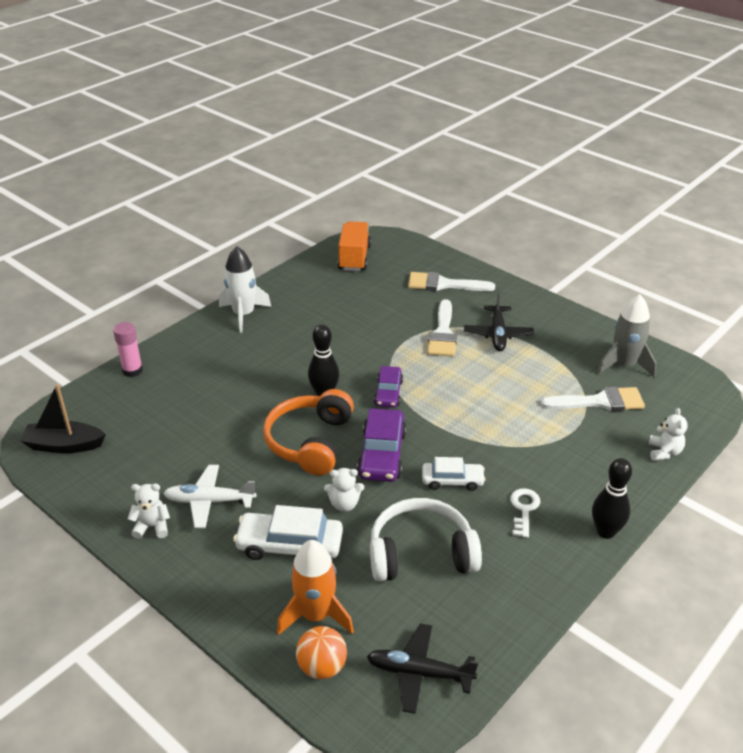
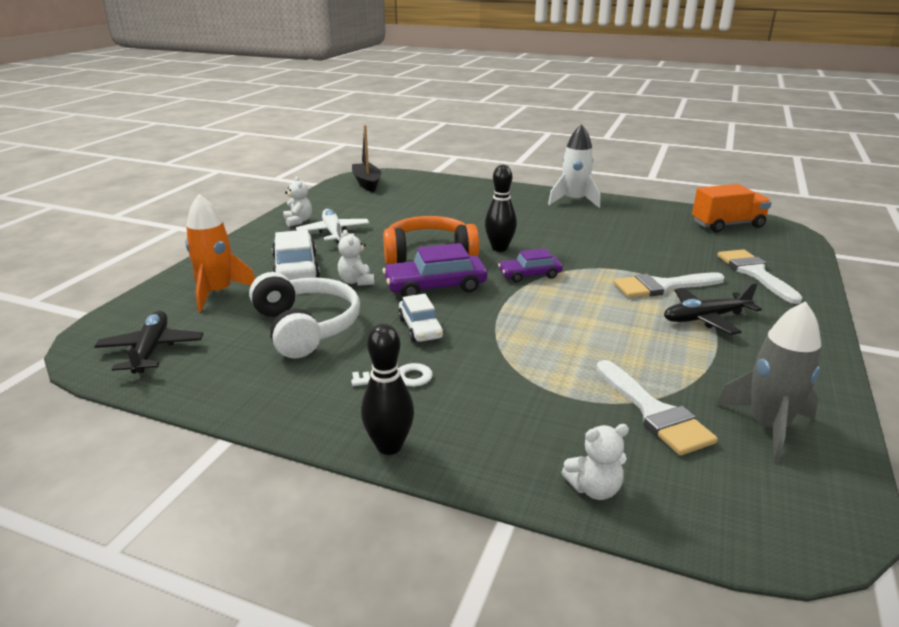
camera: 70 degrees right, 10 degrees down
pink glue stick [113,322,143,377] -> none
orange ball [296,626,347,679] -> none

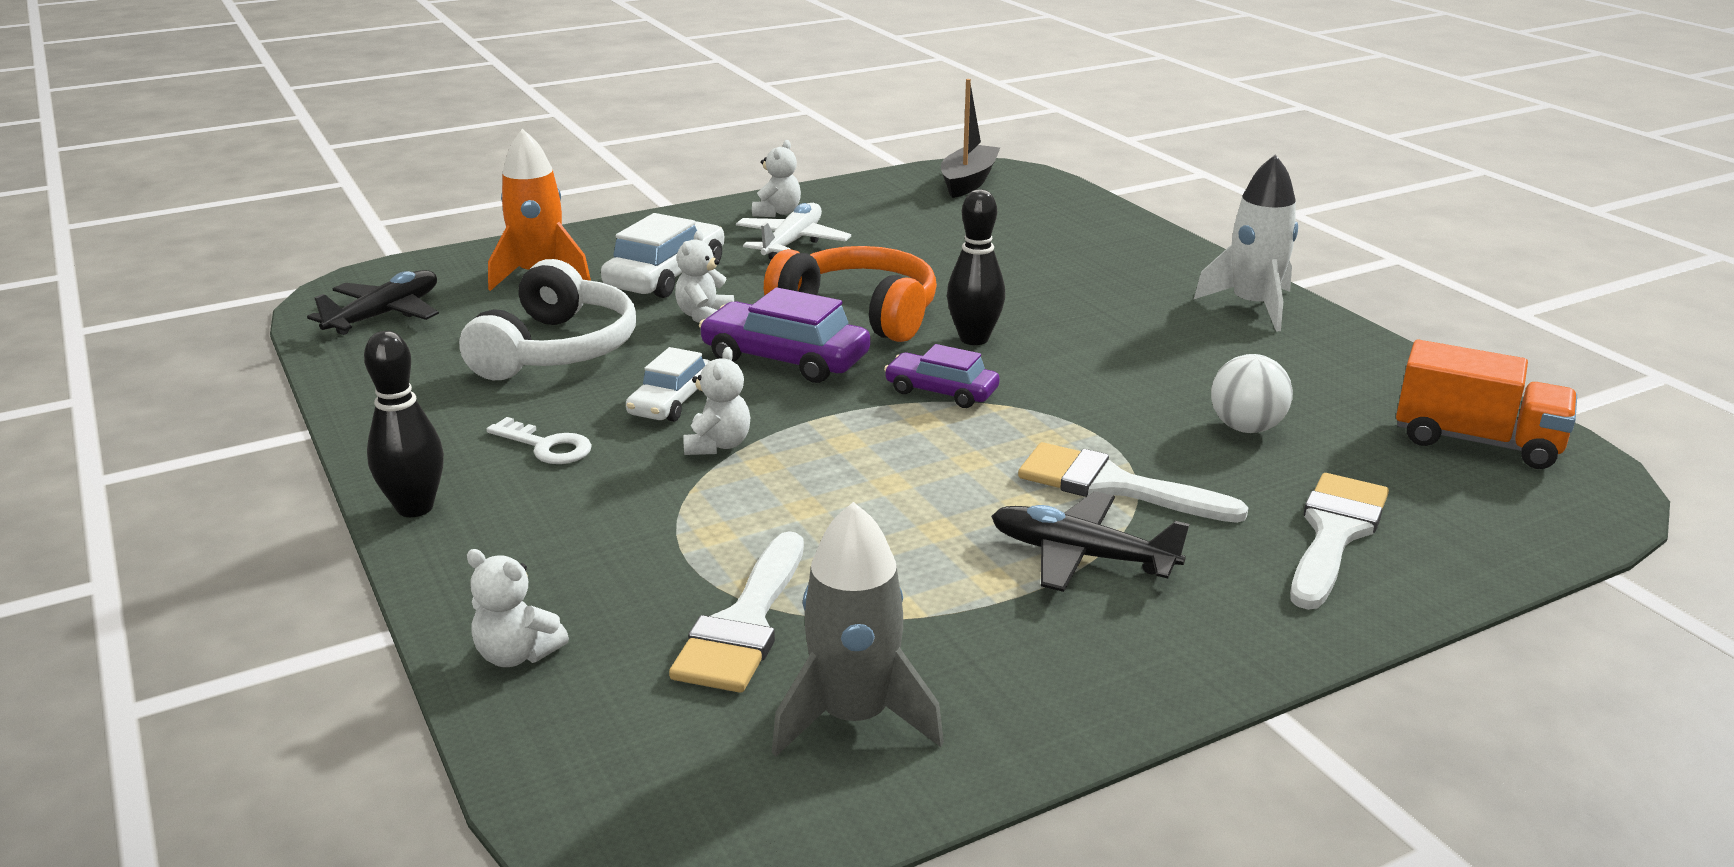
camera: 40 degrees right, 0 degrees up
none -> white teddy bear [683,347,750,455]
none -> white ball [1211,354,1293,433]

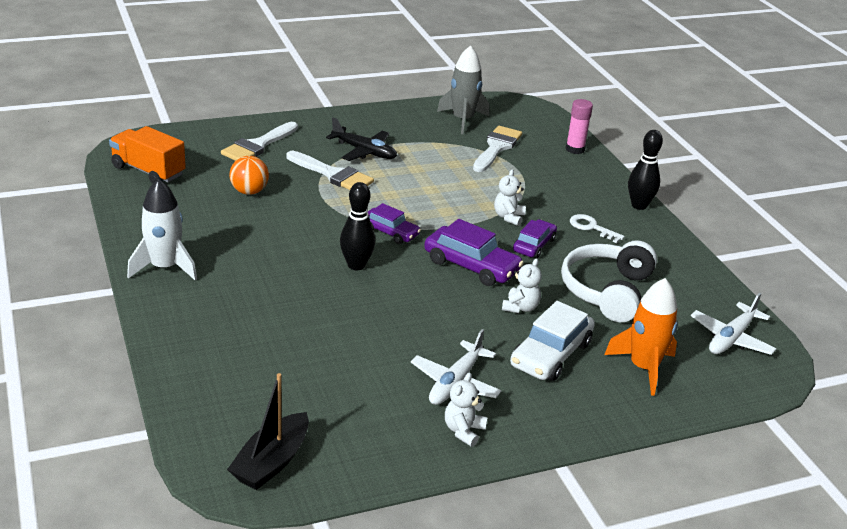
camera: 175 degrees left, 5 degrees up
black plane [307,270,439,335] -> white plane [691,293,776,355]
white teddy bear [467,549,569,667] -> pink glue stick [566,99,593,154]
white car [626,347,710,422] -> purple car [513,219,557,258]
orange headphones [764,246,937,342] -> none
white ball [1211,354,1293,433] -> orange ball [230,156,269,195]

